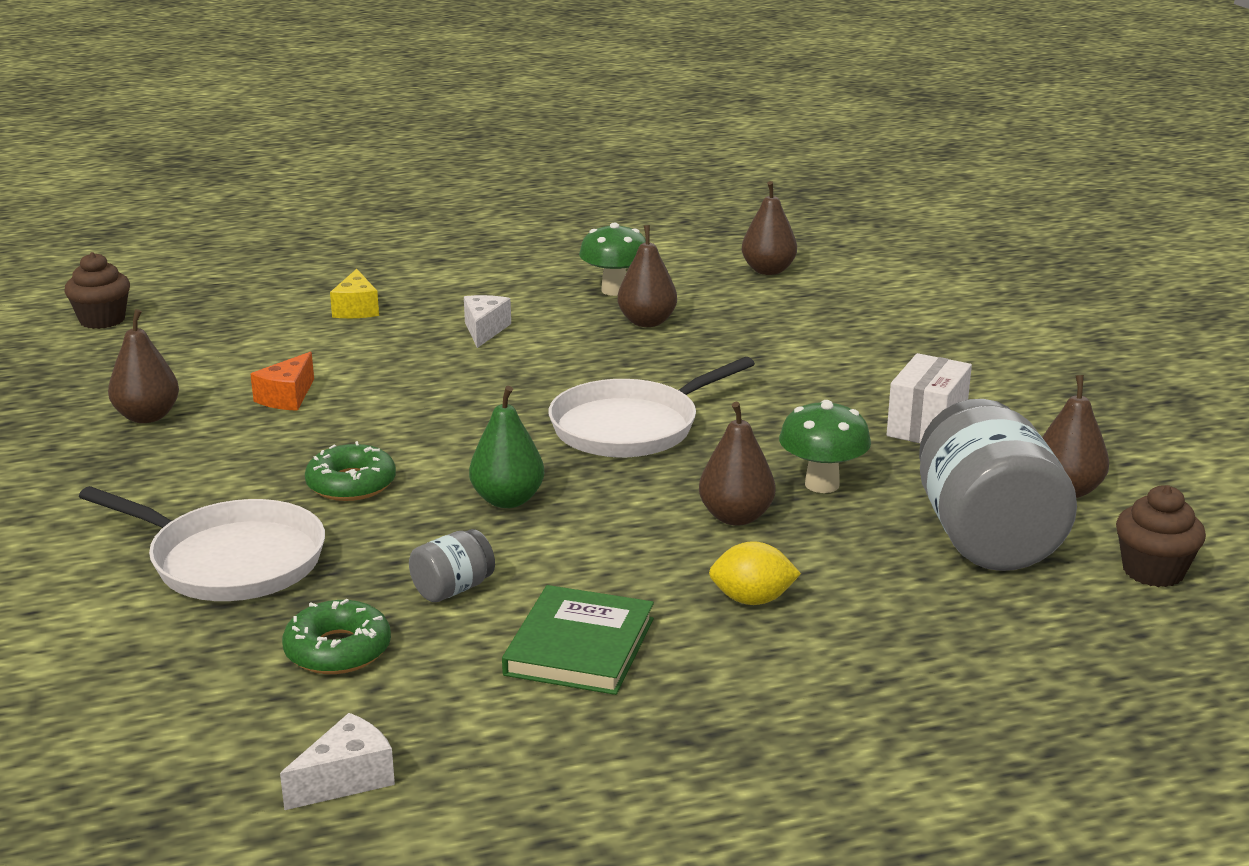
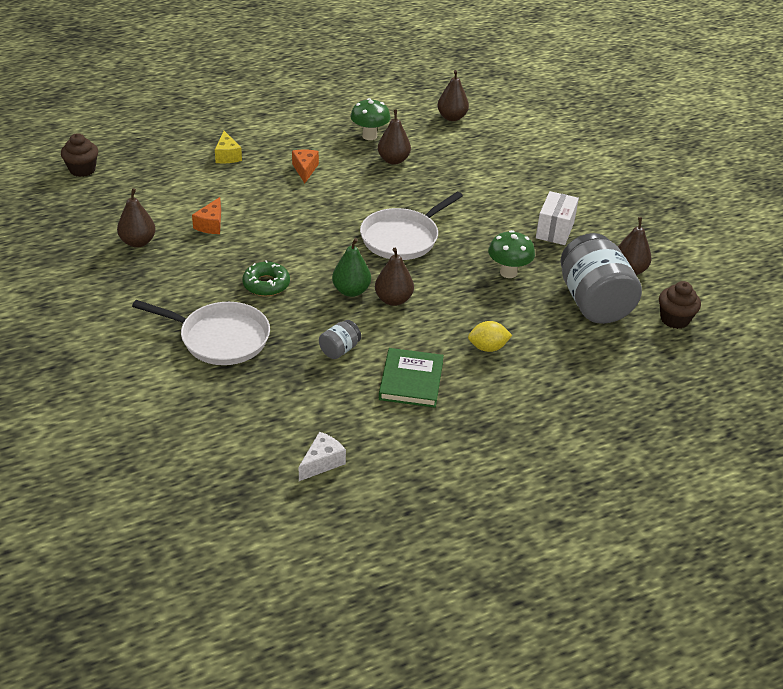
camera: 10 degrees left, 15 degrees up
green donut [282,599,391,674] -> none
white cheese [464,295,511,348] -> orange cheese [292,150,319,183]
brown pear [699,402,775,526] -> brown pear moved to [375,247,414,306]

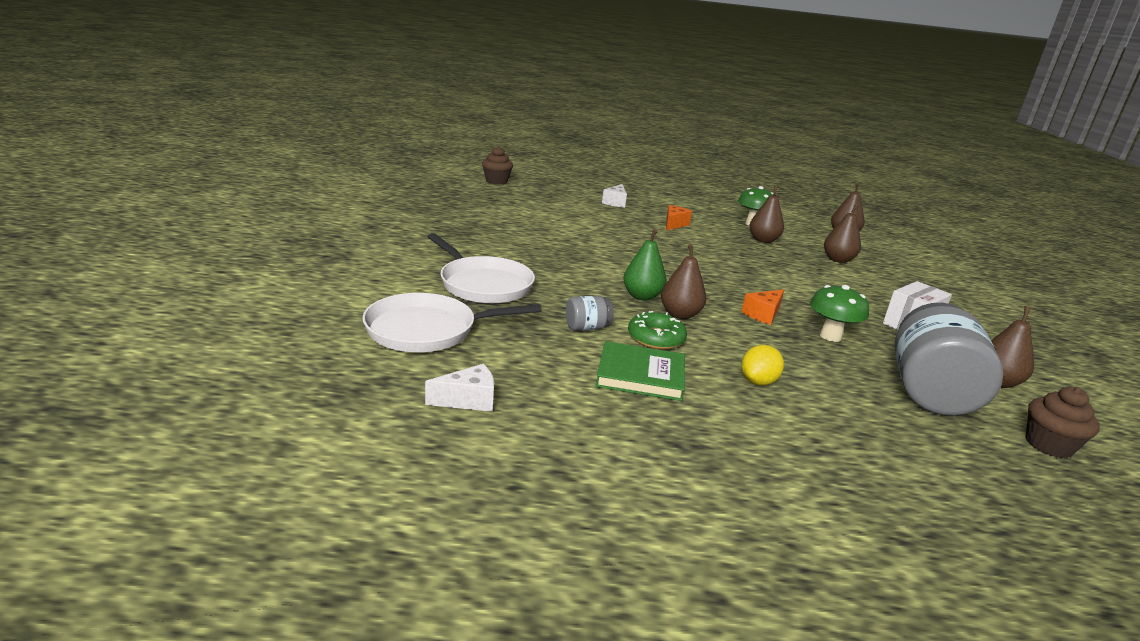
camera: 30 degrees right, 15 degrees down
brown pear [117,188,156,248] -> brown pear moved to [824,203,861,263]
orange cheese [192,197,221,234] -> orange cheese moved to [742,289,784,325]
yellow cheese [215,131,242,163] -> white cheese [602,184,627,208]
green donut [242,260,290,296] -> green donut moved to [628,311,687,350]
white pan [360,192,463,260] -> white pan moved to [362,293,542,352]
green book [379,348,444,408] -> green book turned 60 degrees clockwise [596,341,685,401]
yellow lemon [468,321,512,352] -> yellow lemon turned 75 degrees counterclockwise [741,345,784,386]

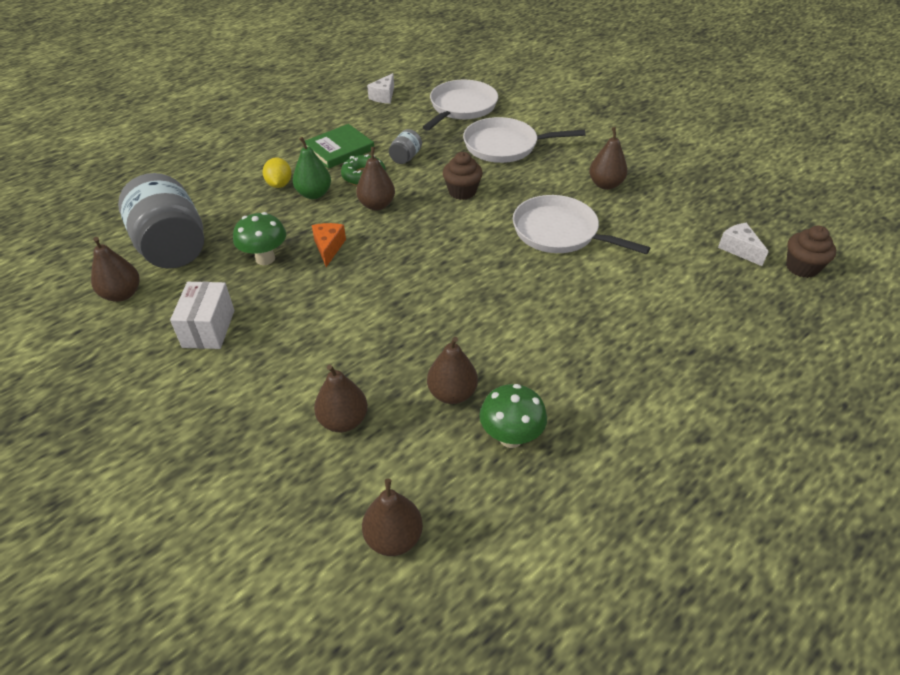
camera: 135 degrees right, 20 degrees up
white cheese [602,184,627,208] -> white cheese moved to [718,223,769,266]
green pear [623,229,667,301] -> green pear moved to [293,137,331,199]
orange cheese [666,205,692,231] -> none
brown cupcake [1026,386,1100,458] -> brown cupcake moved to [443,152,483,200]
none -> white pan [513,195,650,255]
none -> brown pear [589,127,628,190]

